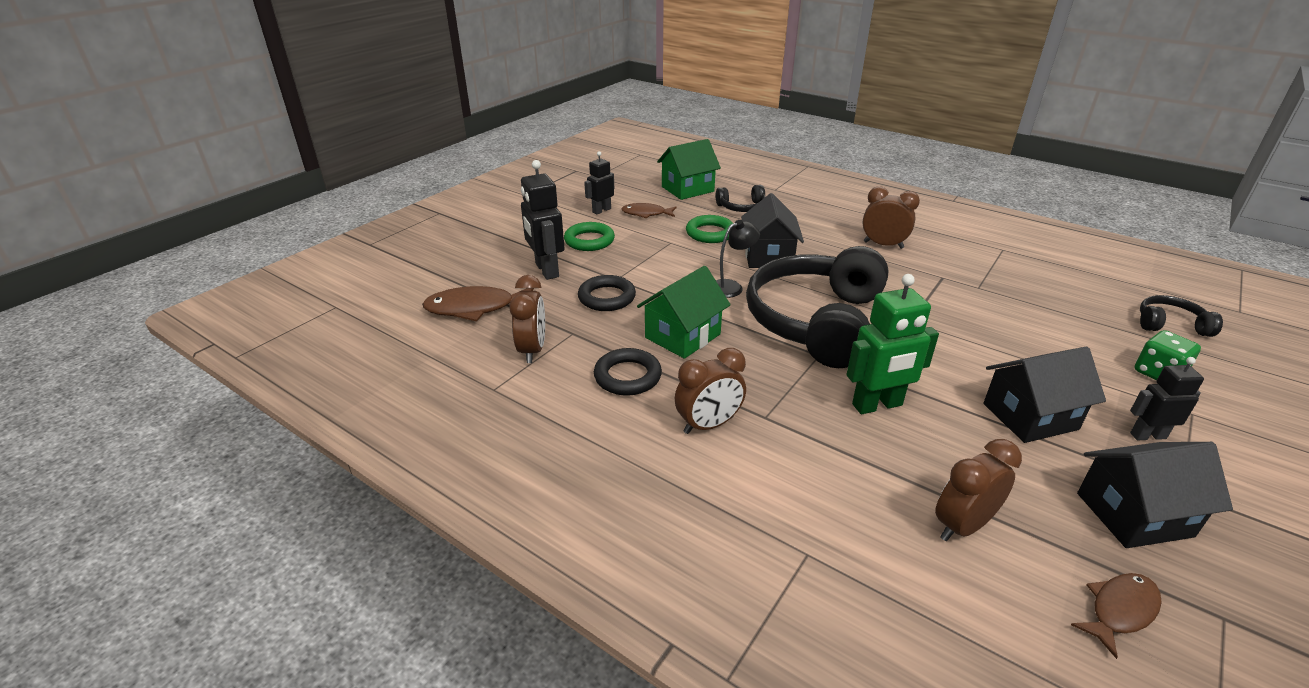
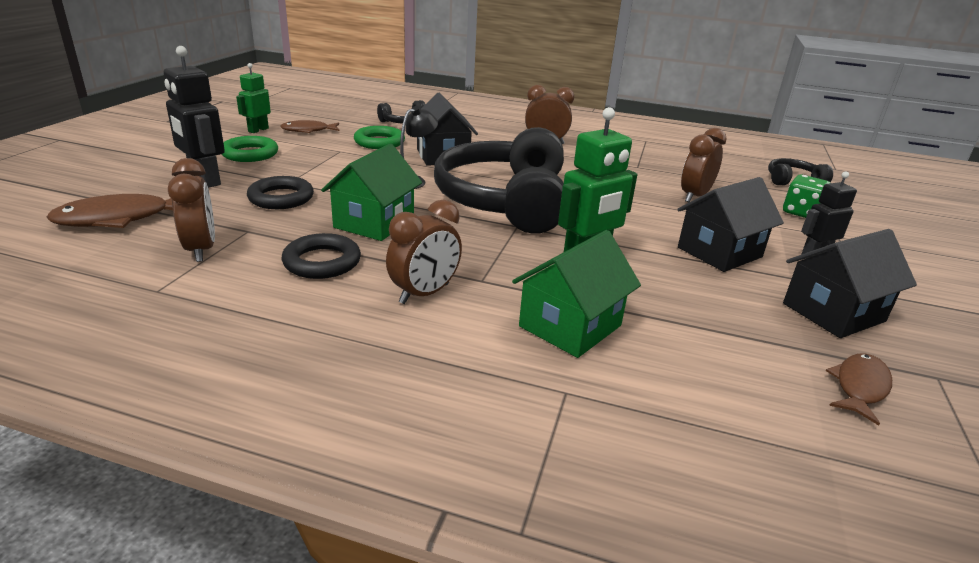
camera: 20 degrees left, 5 degrees down
black robot [584,151,614,214] -> green robot [236,63,271,133]
green house [657,139,721,200] -> green house moved to [512,230,641,358]
brown clock [935,439,1022,541] -> brown clock moved to [681,128,727,202]

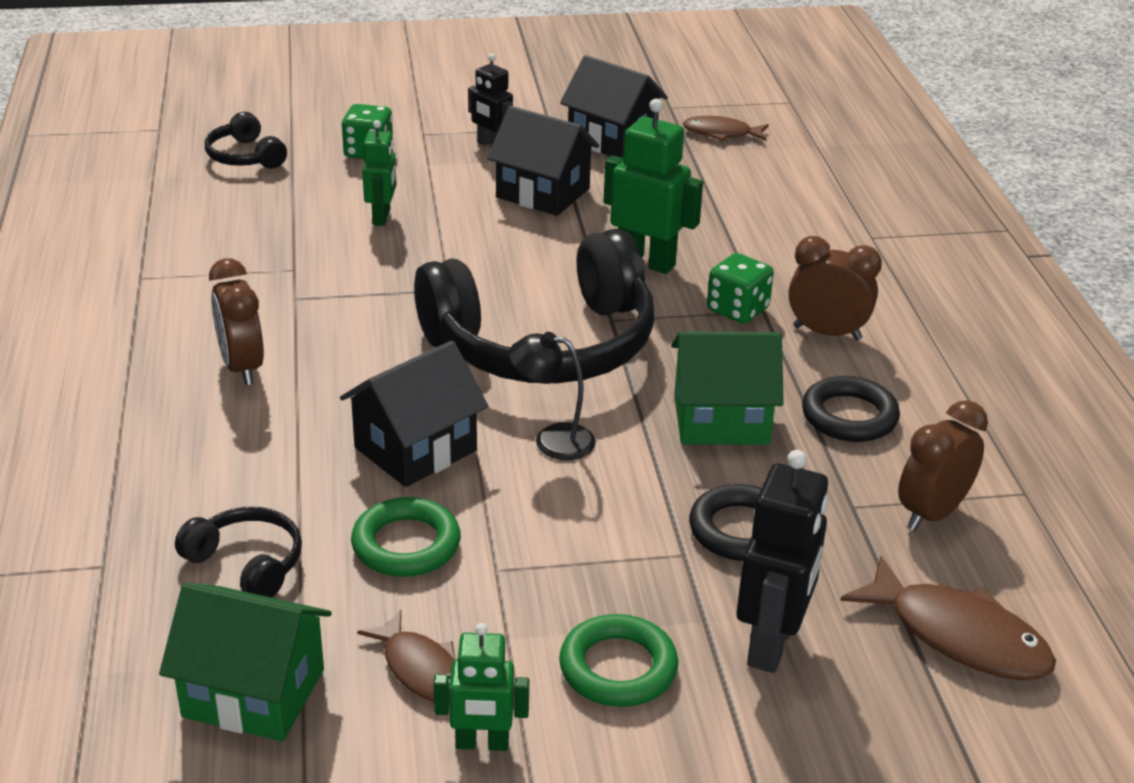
camera: 115 degrees left, 5 degrees up
green house [512,230,641,358] -> green house moved to [159,583,332,742]
brown clock [681,128,727,202] -> green robot [362,120,397,226]
none -> green dice [707,253,774,324]

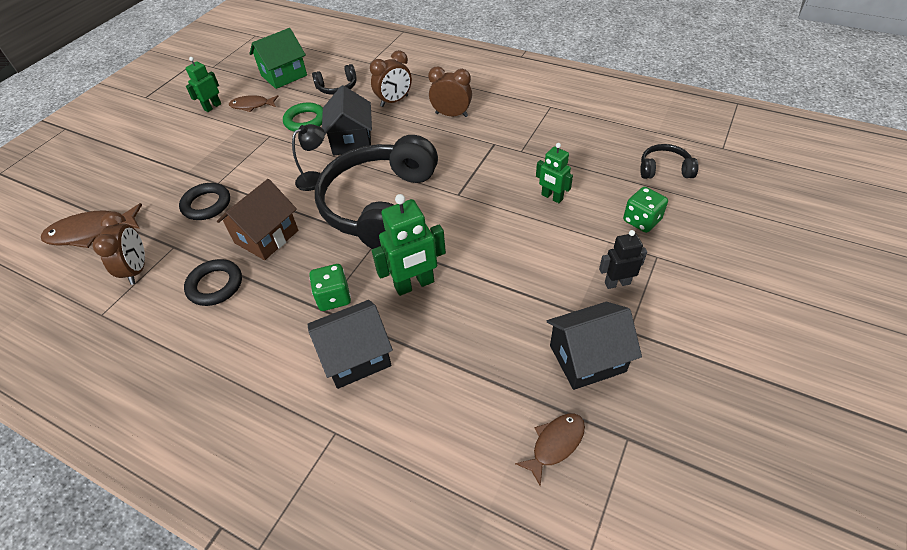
camera: 130 degrees right, 15 degrees up
black house [487,106,599,216] -> black house moved to [307,300,393,389]
green ring [559,614,678,707] -> none
green house [671,331,784,445] -> brown house [217,179,298,260]
black robot [737,450,829,673] -> none
brown clock [789,236,882,340] -> brown clock moved to [370,50,412,107]

